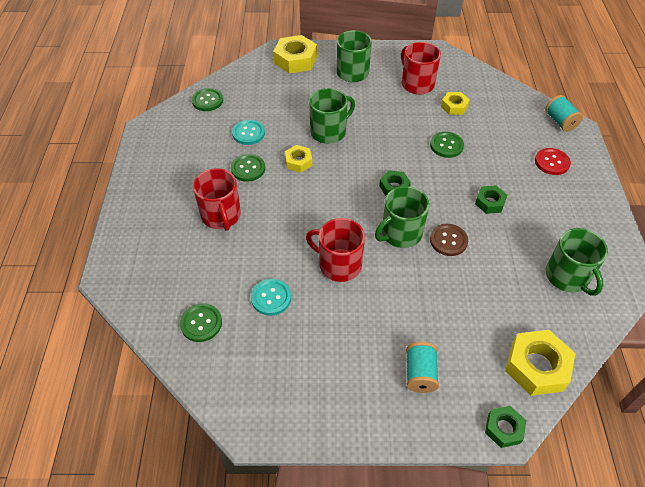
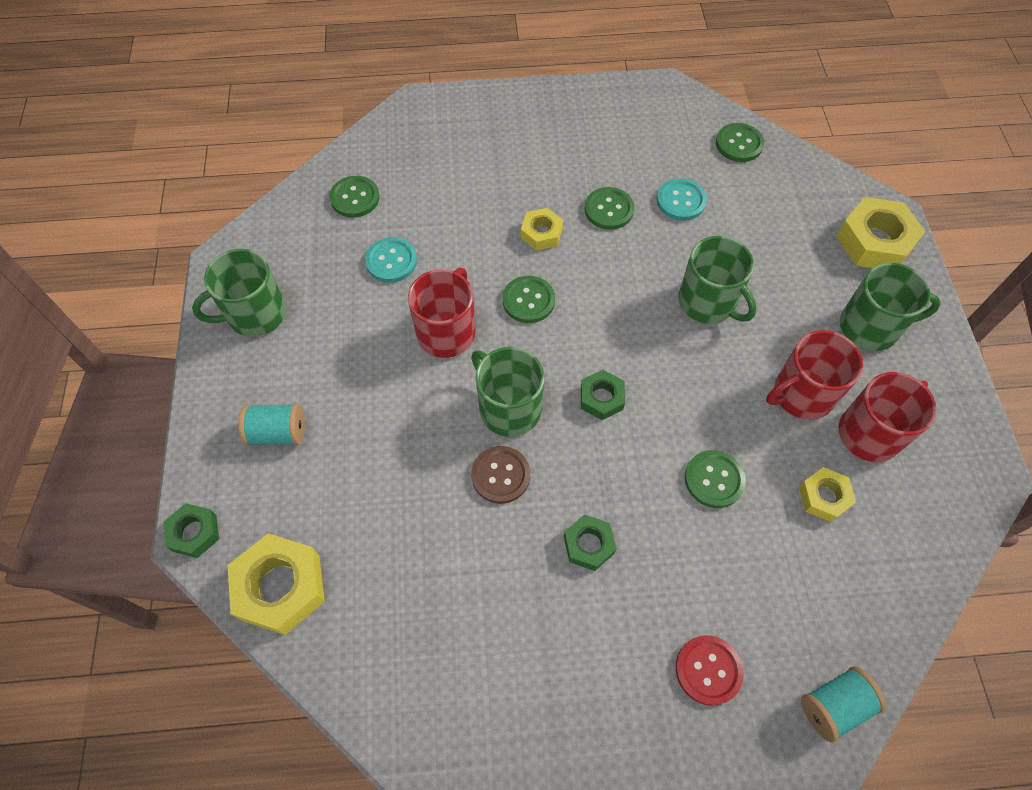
camera: 85 degrees right, 10 degrees up
red mug [193,168,241,231] -> red mug moved to [766,330,864,420]
yellow nut [285,145,312,173] -> yellow nut moved to [521,208,563,251]
green mug [546,228,608,295] -> green mug moved to [192,249,286,337]
none -> green button [503,276,555,323]

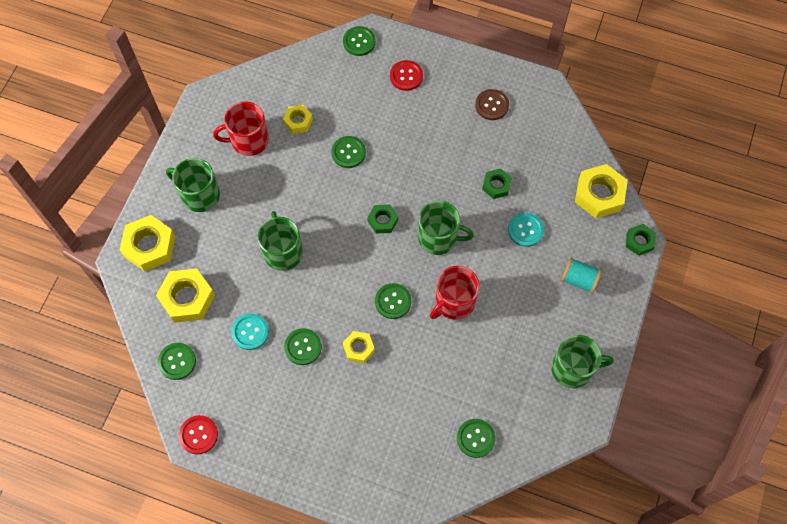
camera: 155 degrees left, 5 degrees up
turquoise button [365,237,417,283] -> turquoise button moved to [508,213,544,247]
green mug [471,347,545,437] -> green mug turned 60 degrees counterclockwise [418,201,474,255]
brown button [471,446,530,504] -> brown button moved to [475,89,509,120]
green nut [564,515,616,571] -> green nut moved to [482,168,512,199]
red mug [766,330,864,420] -> none
turquoise spool [801,666,886,743] -> green button [343,26,376,56]
none -> yellow nut [156,268,215,323]
none -> red button [179,415,218,454]

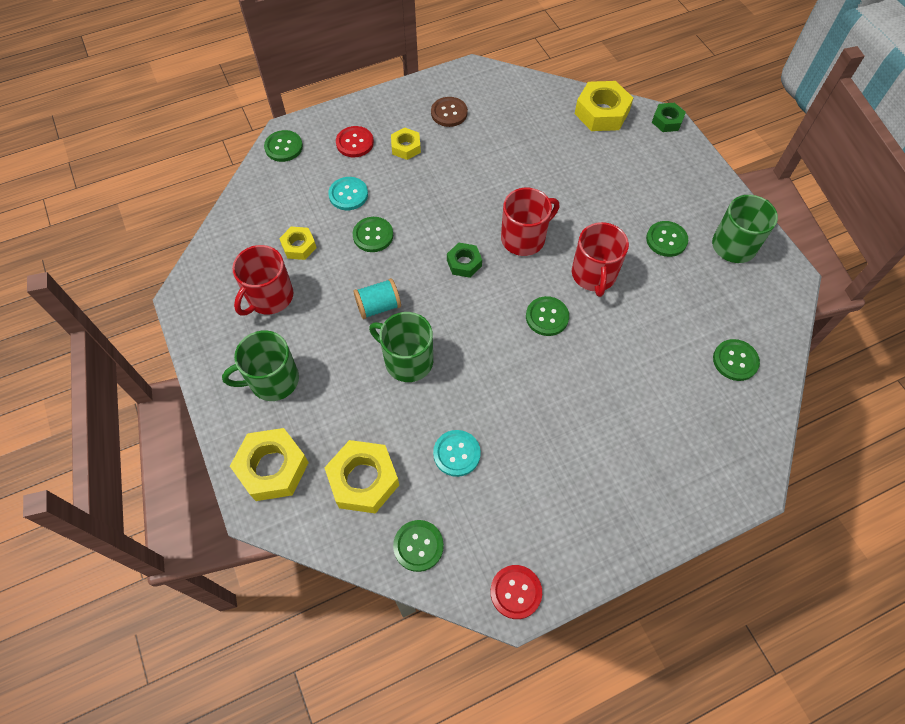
camera: 45 degrees left, 5 degrees down
green button [284,328,322,365] -> green button moved to [646,221,688,257]
yellow nut [343,331,375,363] -> yellow nut moved to [391,128,421,160]
green mug [418,201,474,255] -> red mug [501,188,559,256]
green nut [482,168,512,199] -> none
turquoise button [508,213,544,247] -> turquoise button moved to [328,177,368,210]
turquoise spool [561,257,602,294] -> turquoise spool moved to [353,278,401,319]

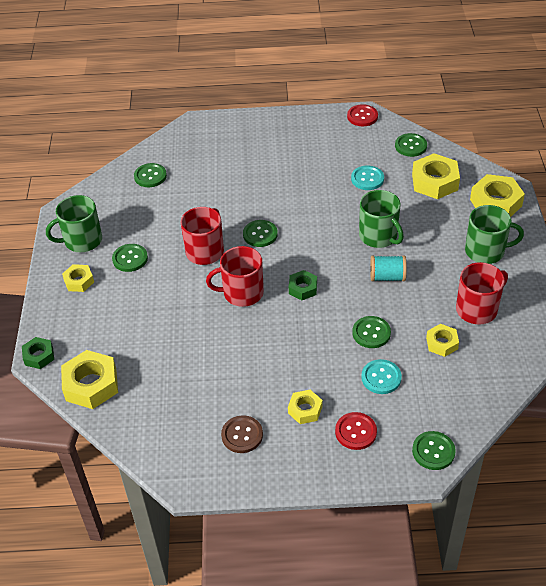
camera: 155 degrees left, 15 degrees down
none -> yellow nut [62,264,94,292]

